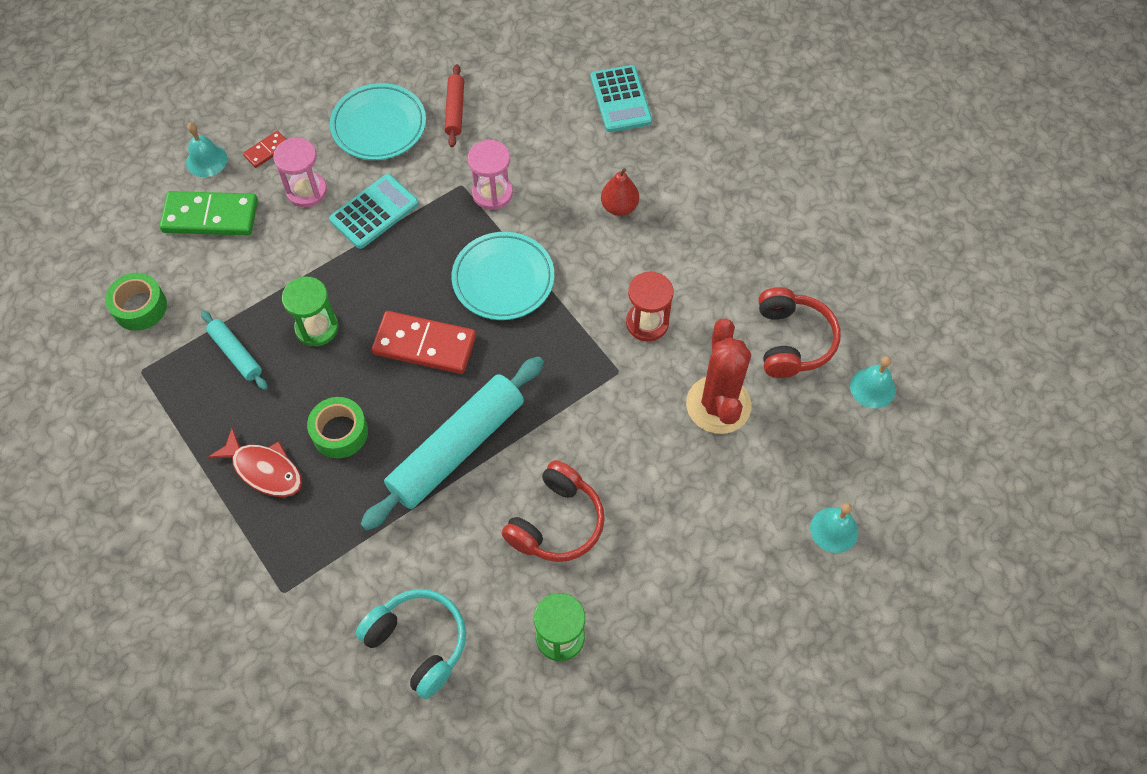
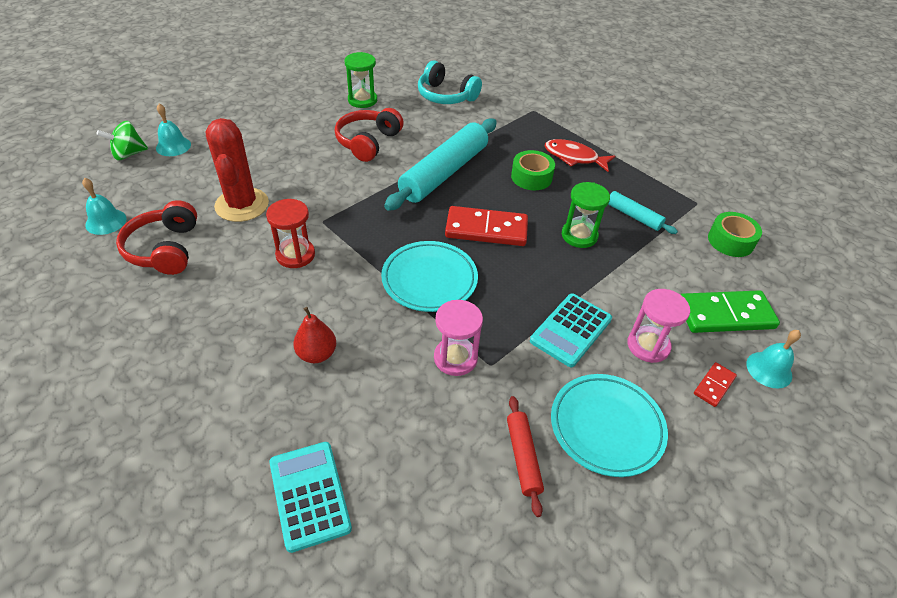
camera: 170 degrees right, 15 degrees down
none -> green spinning top [96,121,148,160]

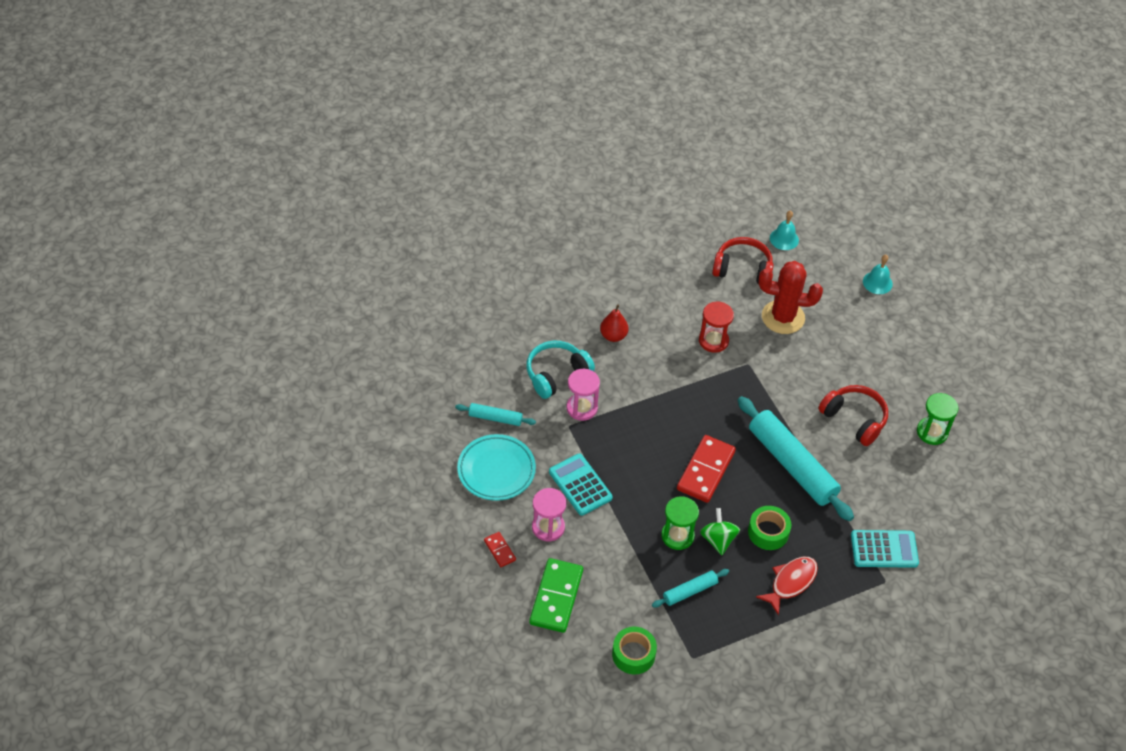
camera: 110 degrees right, 5 degrees up
green spinning top [96,121,148,160] -> green spinning top moved to [700,508,740,555]
turquoise calculator [269,442,352,553] -> turquoise calculator moved to [851,530,919,568]
turquoise plate [381,241,478,312] -> none
turquoise headphones [418,60,482,104] -> turquoise headphones moved to [526,341,595,399]
red rolling pin [507,396,544,517] -> turquoise rolling pin [455,403,536,426]
turquoise bell [746,330,801,389] -> none

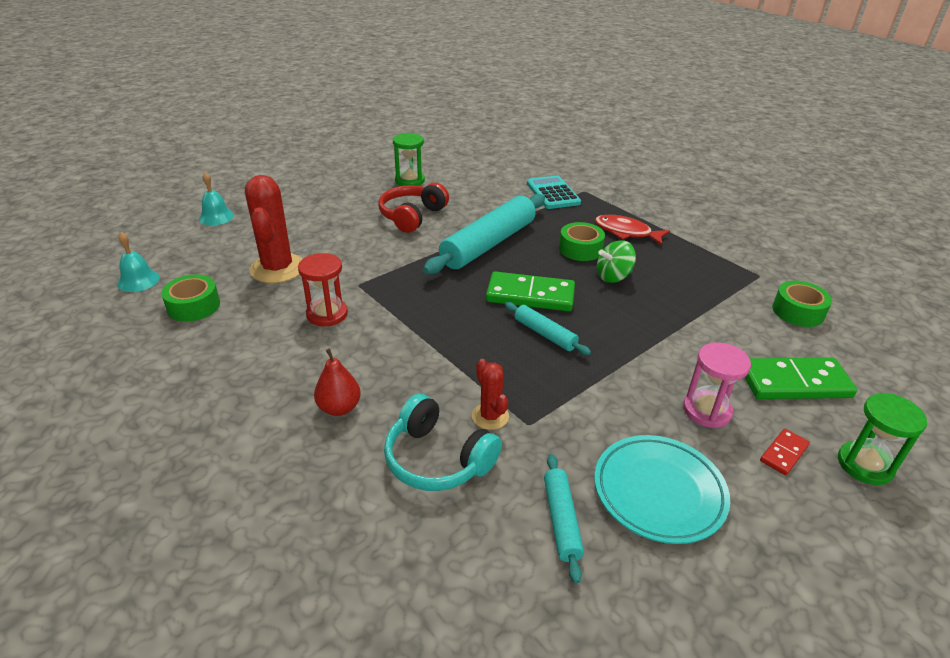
camera: 105 degrees left, 15 degrees down
turquoise calculator [549,454,613,516] -> none
pink hourglass [566,369,600,421] -> red cactus [472,359,509,430]
turquoise rolling pin [652,569,729,608] -> turquoise rolling pin moved to [505,302,591,355]
green hourglass [661,496,699,550] -> green hourglass moved to [838,393,927,485]
red domino [677,435,736,503] -> green domino [486,272,575,311]
red headphones [712,237,774,284] -> green tape [161,274,220,322]

